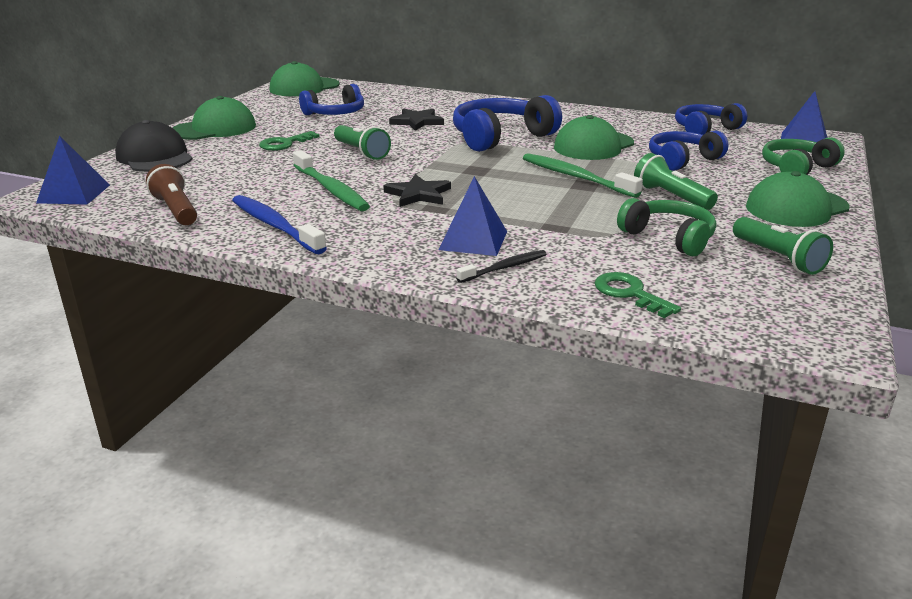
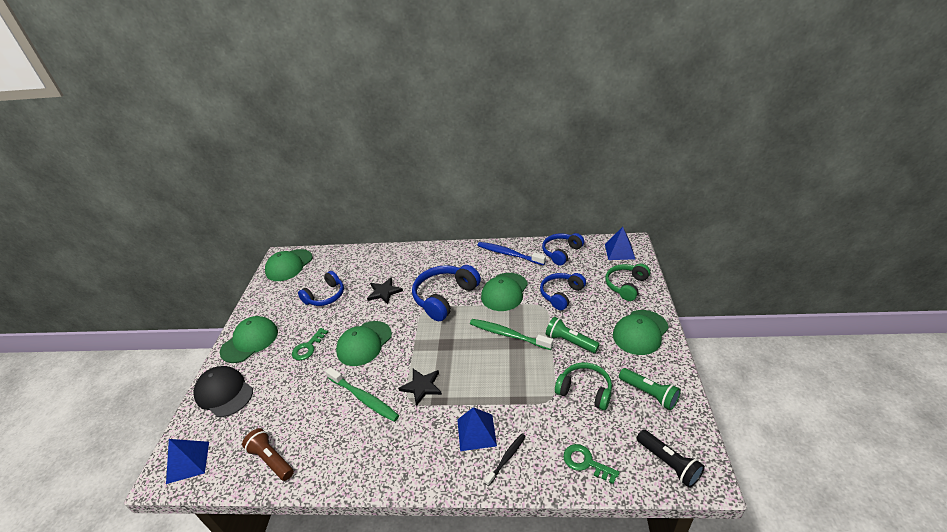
camera: 15 degrees left, 10 degrees up
blue toothbrush [232,195,327,254] -> blue toothbrush moved to [477,242,546,265]
green flashlight [334,125,391,160] -> green cap [336,321,392,366]
none -> black flashlight [637,430,705,488]

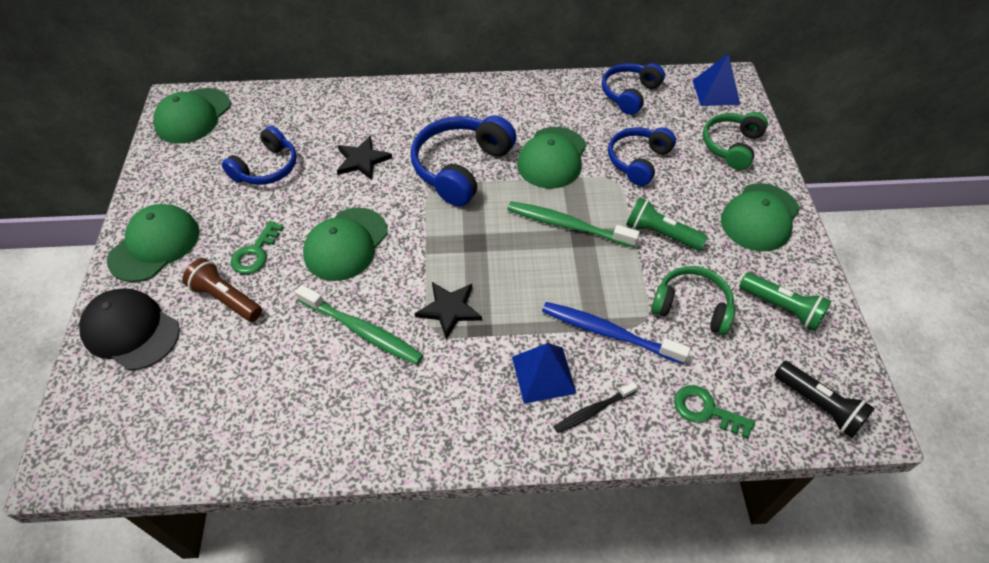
camera: 10 degrees left, 15 degrees up
blue pyramid [166,439,209,484] -> none
brown flashlight [242,428,294,481] -> brown flashlight moved to [182,258,262,322]
blue toothbrush [477,242,546,265] -> blue toothbrush moved to [542,302,691,364]
black toothbrush [484,434,526,486] -> black toothbrush turned 150 degrees counterclockwise [554,382,638,433]

